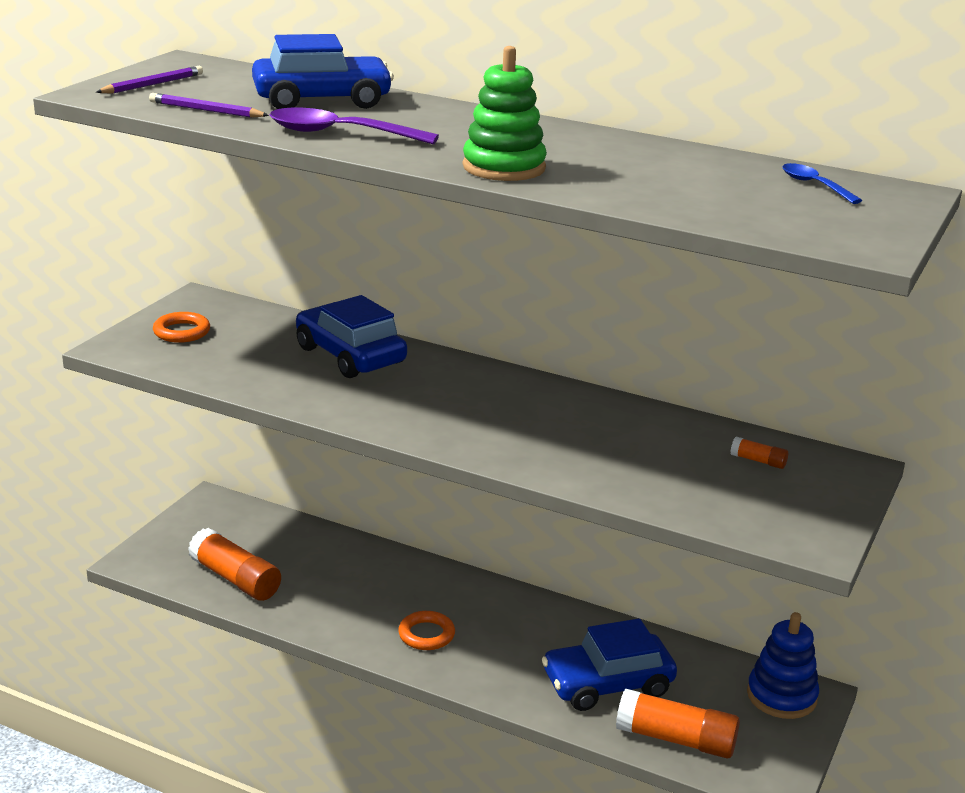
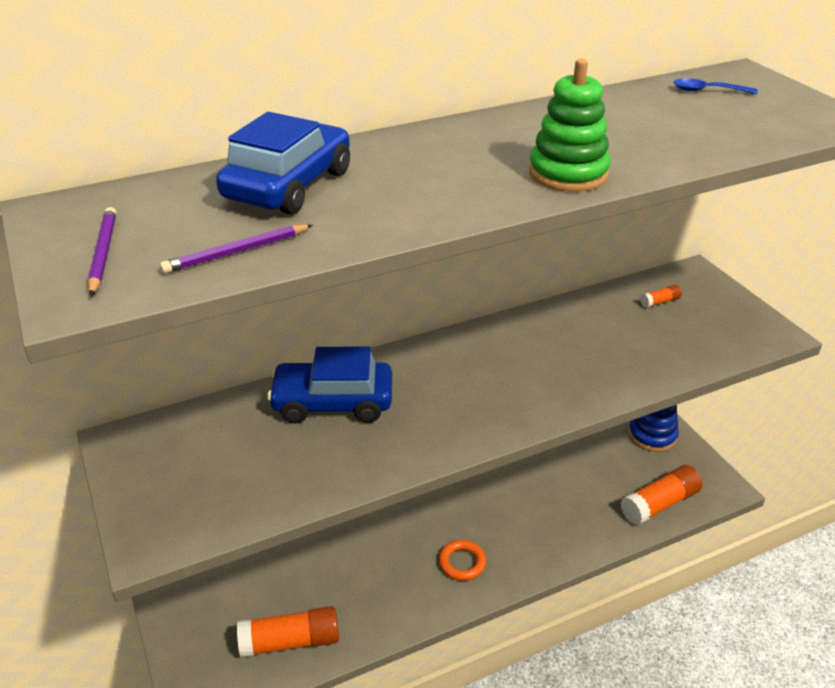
camera: 50 degrees left, 10 degrees up
orange ring [153,312,210,343] -> none
purple spoon [270,108,439,144] -> none
blue car [542,619,677,711] -> none

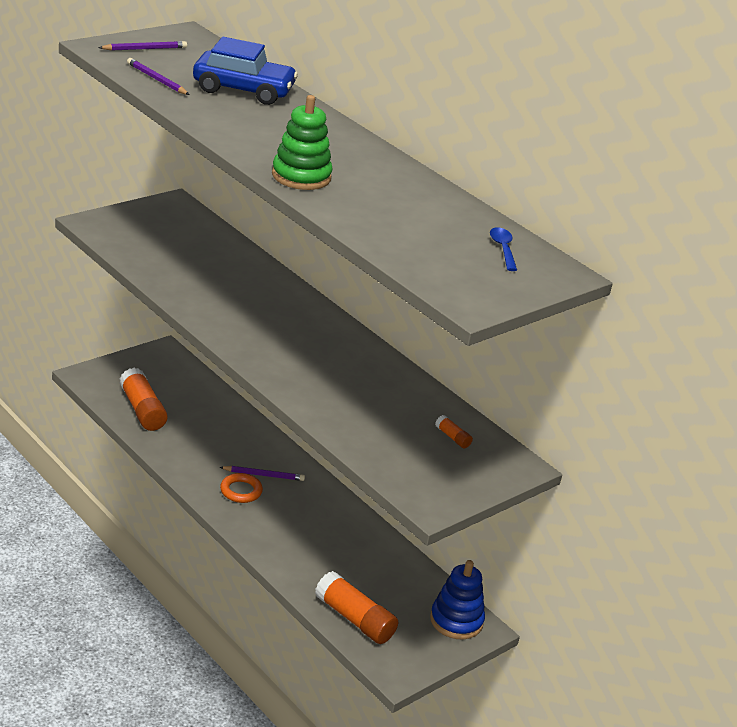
camera: 70 degrees right, 5 degrees down
blue car [267,346,392,423] -> none
none -> purple pencil [220,466,305,481]

